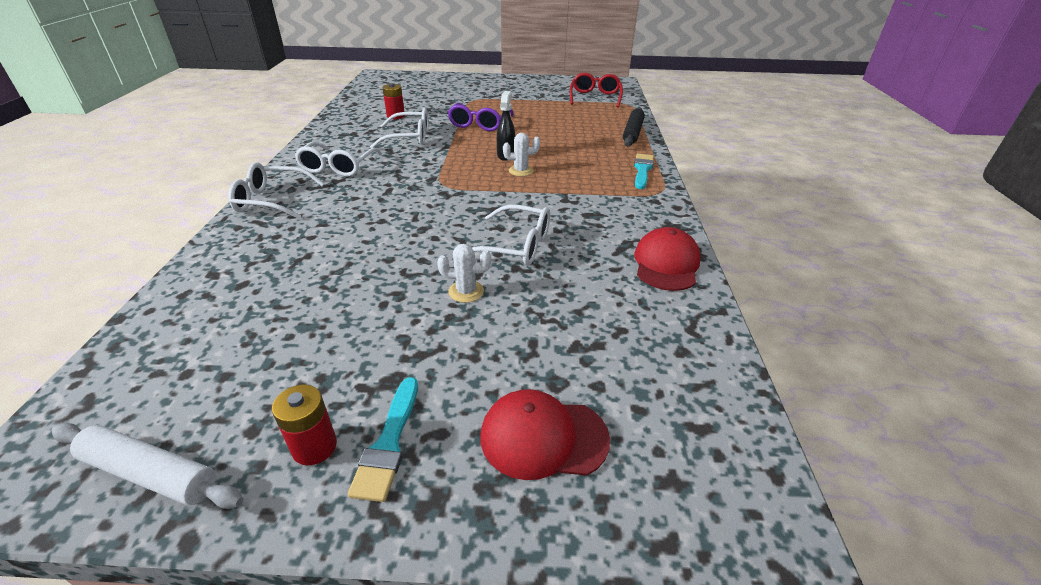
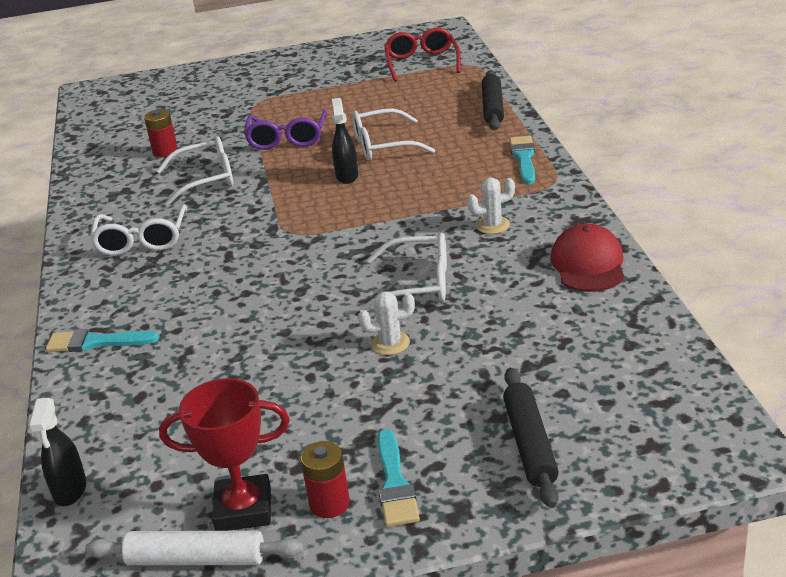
camera: 10 degrees left, 5 degrees down
white glasses [229,163,325,219] -> white glasses moved to [352,108,435,161]
red cap [480,389,610,480] -> black rolling pin [503,368,559,508]
white cactus [503,133,540,176] -> white cactus moved to [467,177,515,234]
none -> black spray bottle [29,398,87,506]
none -> turquoise brush [46,329,159,352]
none -> red trophy [159,378,290,531]

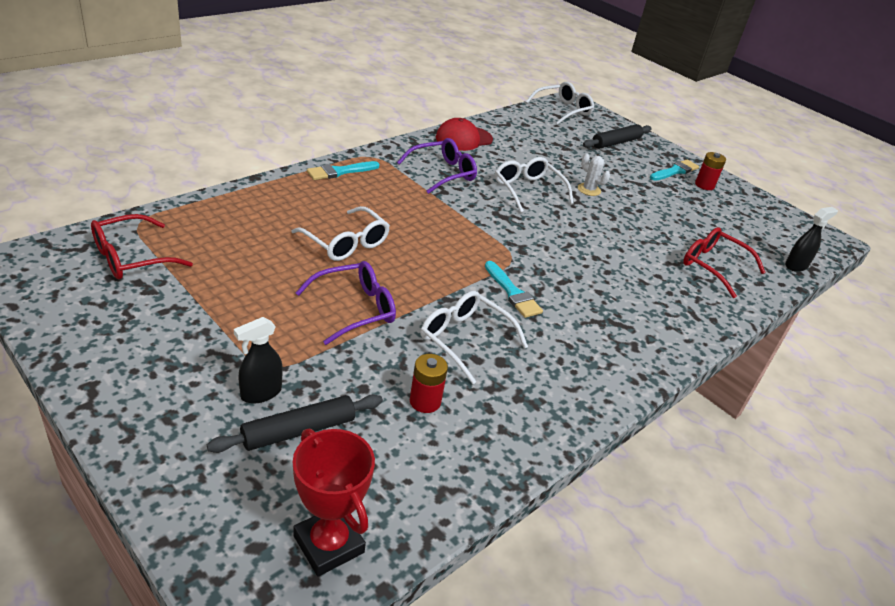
camera: 130 degrees left, 5 degrees up
turquoise brush [46,329,159,352] -> turquoise brush moved to [485,261,543,318]
white rolling pin [85,530,303,565] -> none
white glasses [90,205,187,255] -> white glasses moved to [526,82,594,125]
red trophy [159,378,290,531] -> red trophy moved to [293,428,375,577]
black spray bottle [332,98,358,184] -> black spray bottle moved to [234,317,283,404]
white cactus [467,177,515,234] -> purple glasses [397,138,477,194]
black rolling pin [482,70,504,130] -> black rolling pin moved to [207,394,383,453]
none -> red glasses [683,227,766,298]

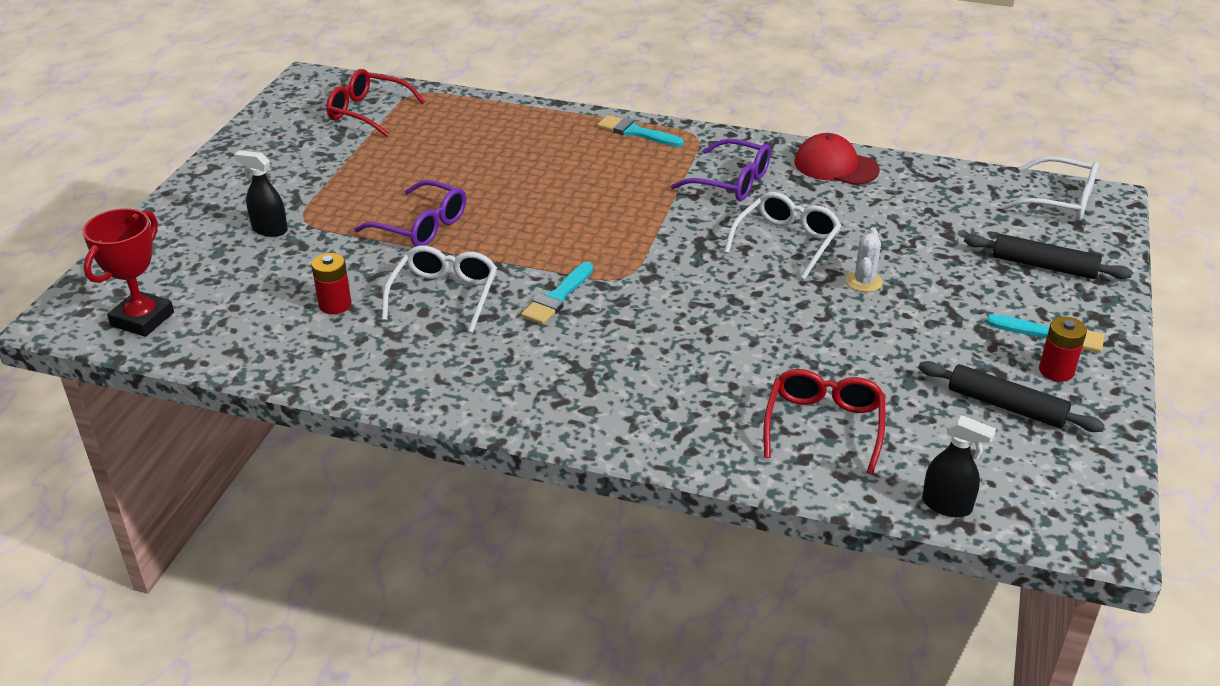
camera: 65 degrees right, 0 degrees up
black rolling pin [207,394,383,453] -> black rolling pin moved to [918,361,1105,432]
white glasses [291,206,390,261] -> none

